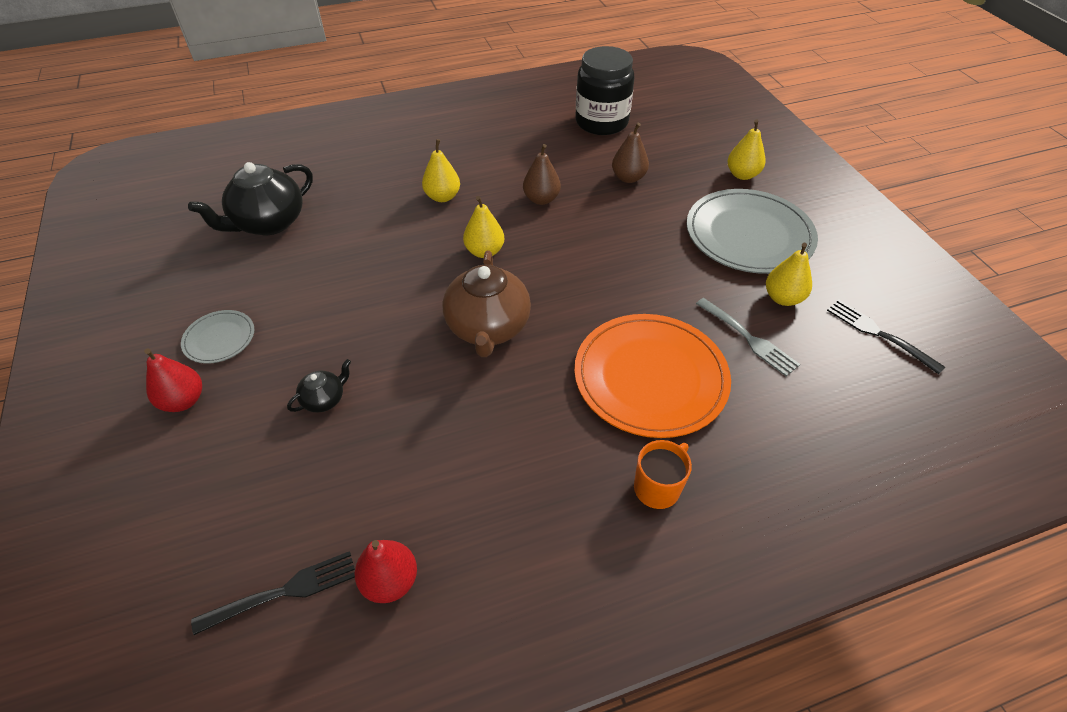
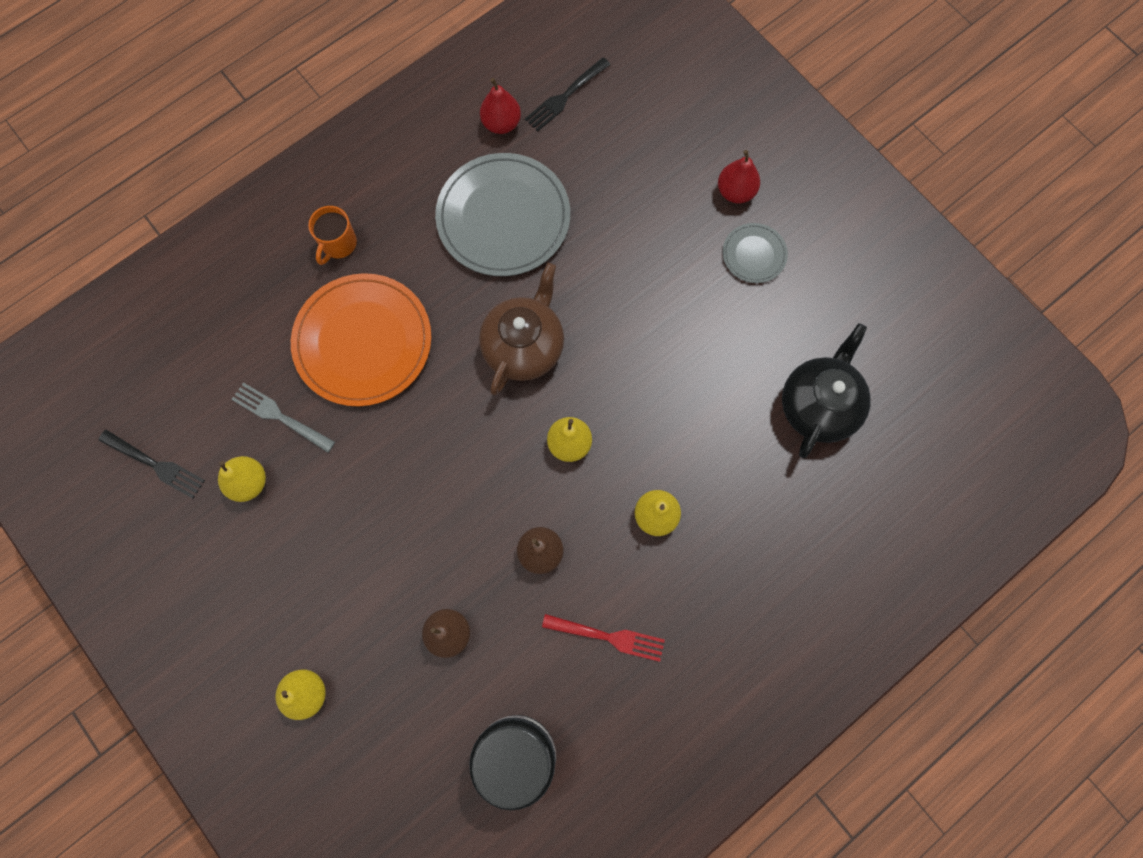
camera: 160 degrees right, 25 degrees up
black teapot [287,359,351,412] -> none
brown teapot [442,250,531,357] -> brown teapot turned 45 degrees clockwise [479,263,564,395]
grey plate [687,189,818,274] -> grey plate moved to [435,153,570,276]
none -> red fork [542,614,665,662]

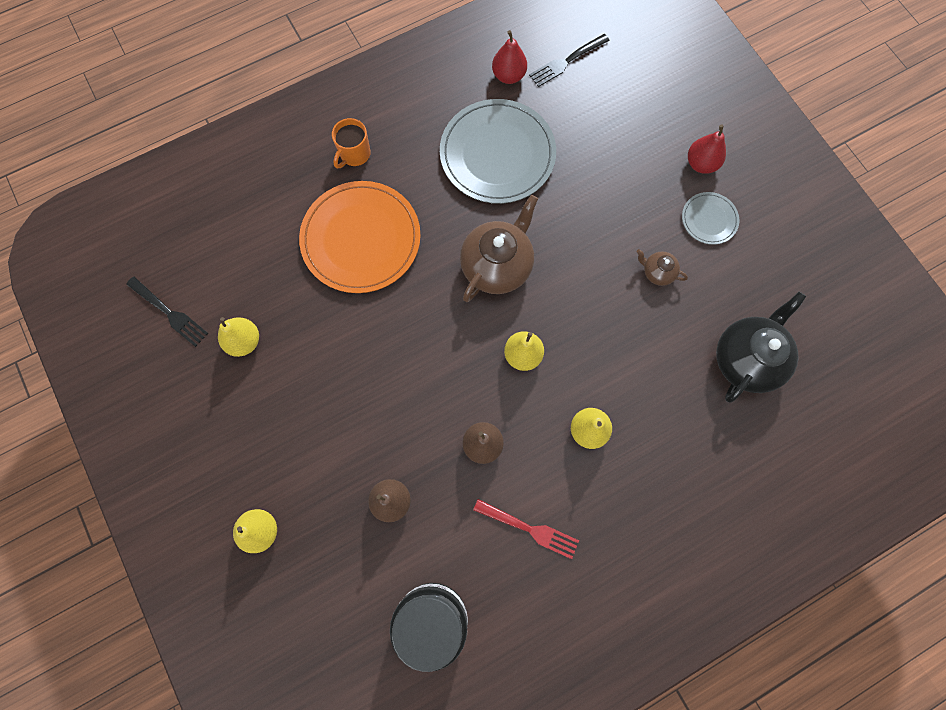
camera: 10 degrees right, 0 degrees up
grey fork [231,382,335,453] -> none
none -> brown teapot [637,249,688,286]

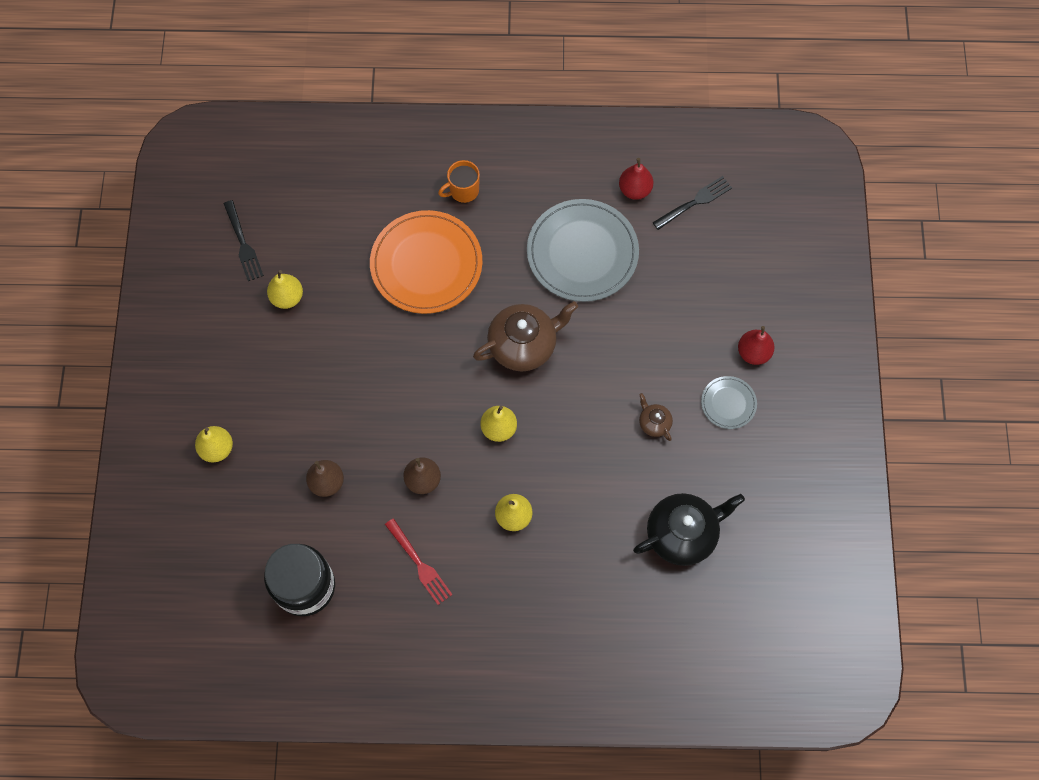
camera: 30 degrees right, 5 degrees down
black fork [529,34,610,87] -> black fork turned 150 degrees clockwise [652,176,732,230]

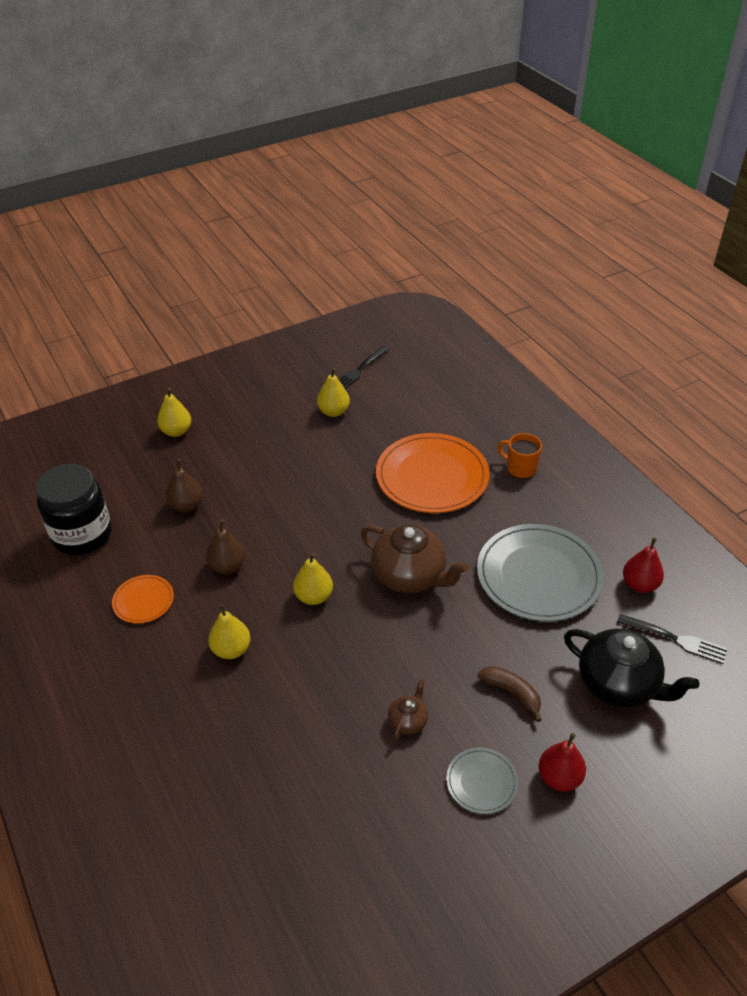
camera: 60 degrees right, 25 degrees down
red fork [385,518,452,605] -> orange plate [112,575,174,624]
black teapot [633,493,745,566] -> black teapot moved to [564,628,699,707]
none -> brown banana [477,666,542,722]

